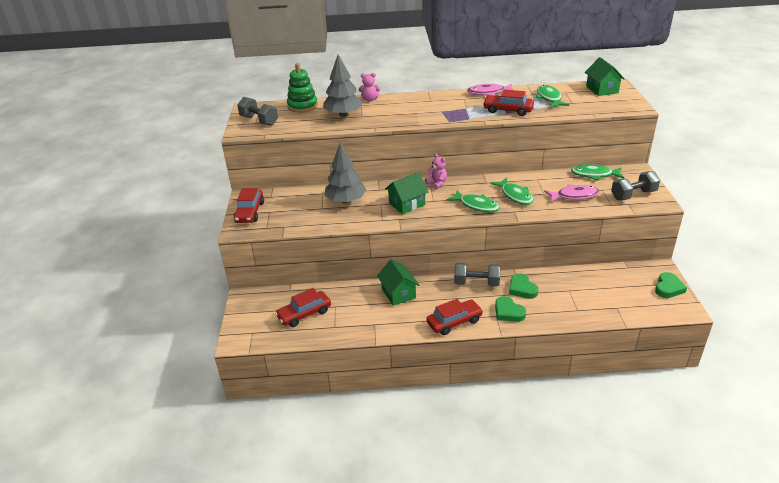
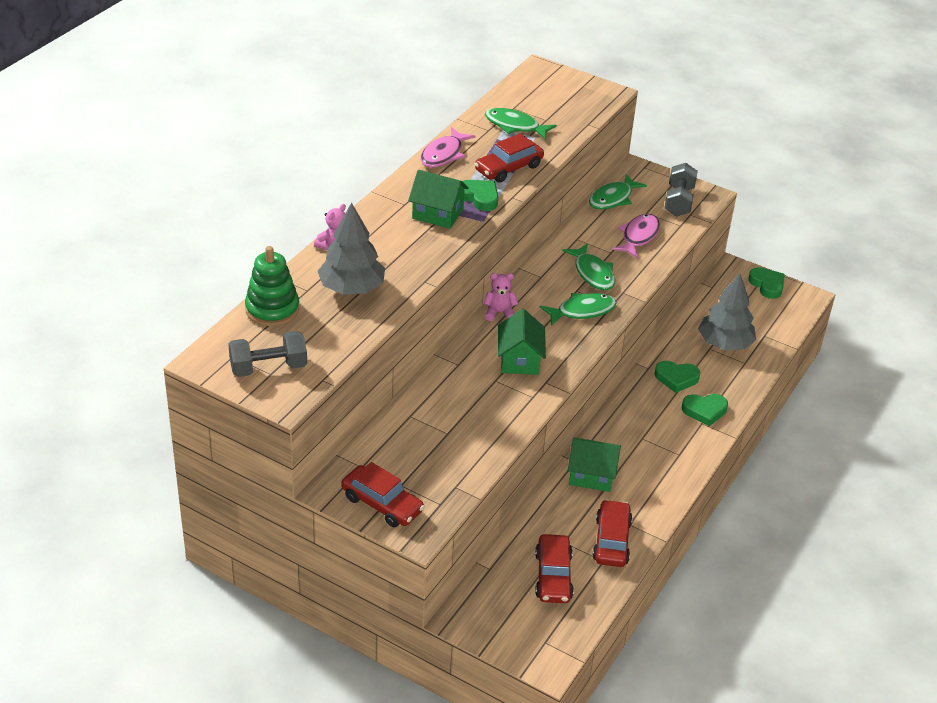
camera: 60 degrees left, 5 degrees up
grey tree [324,143,366,203] -> grey tree moved to [698,274,756,350]
red car [426,299,483,335] -> red car moved to [592,499,633,567]
grey dumbbell [454,263,500,287] -> none
green fish [490,177,534,205] -> green fish turned 60 degrees clockwise [562,243,615,290]
green house [585,57,625,96] -> green house moved to [408,170,469,229]
none -> green heart [462,180,498,211]

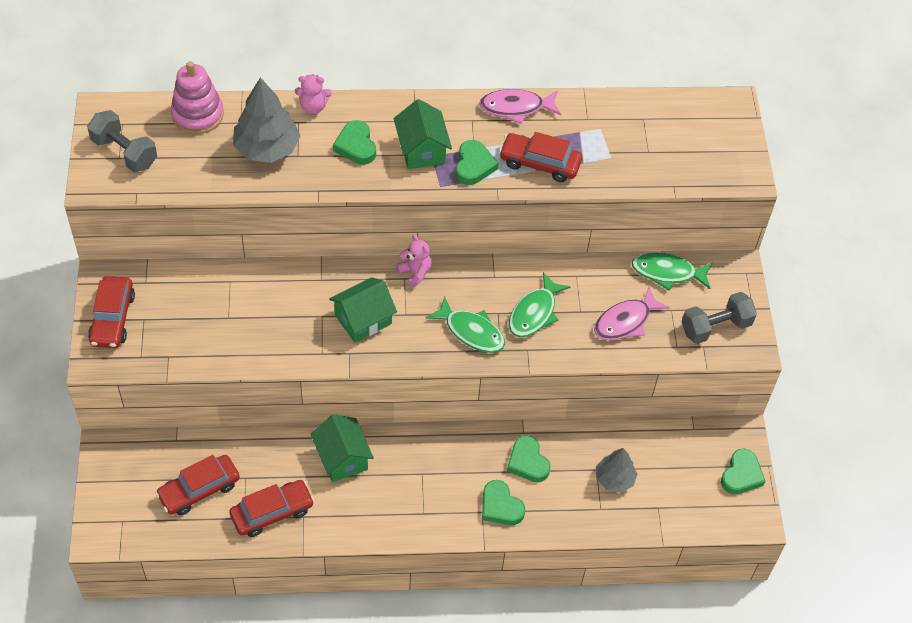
camera: 55 degrees right, 15 degrees up
green stacking toy [245,246,299,327] -> pink stacking toy [171,61,224,134]
green fish [485,108,557,140] -> none
pink fish [612,214,660,258] -> pink fish turned 150 degrees clockwise [594,287,670,341]
grey tree [698,274,756,350] -> grey tree [596,448,637,493], size x0.63
none -> green heart [333,120,376,165]

